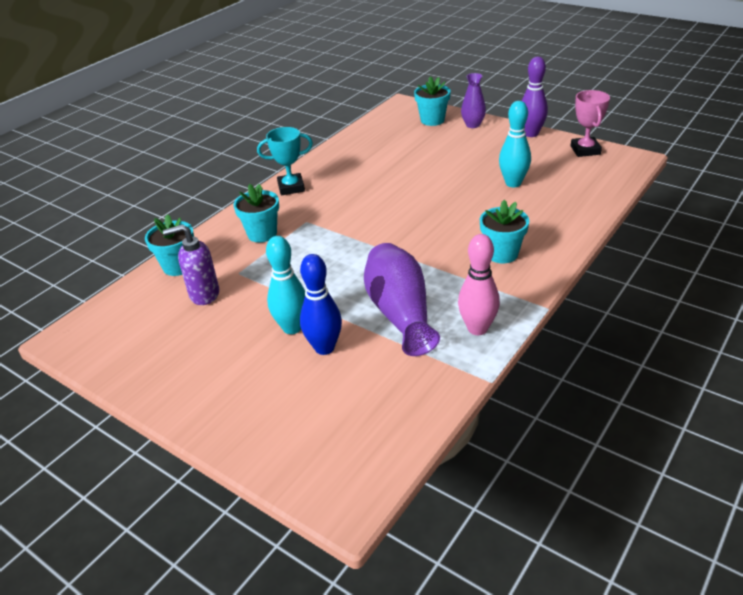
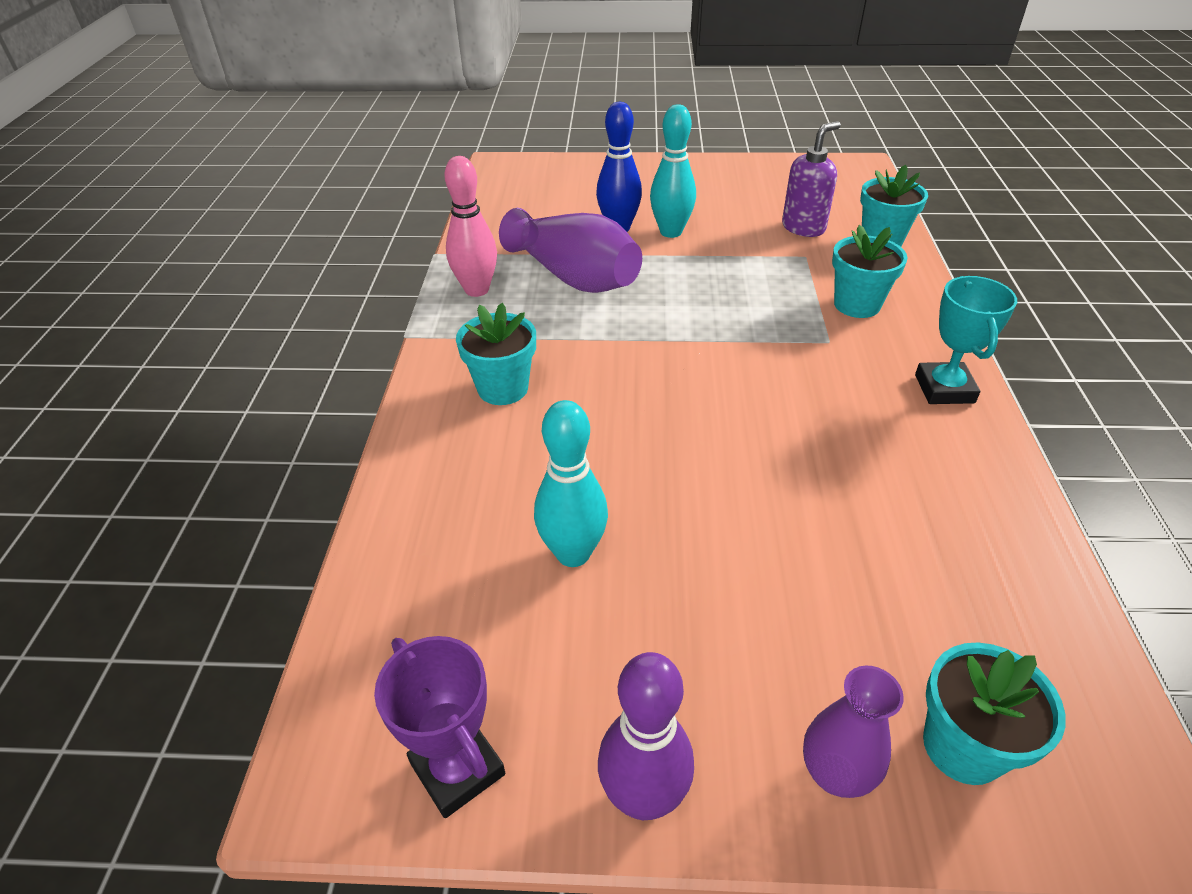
camera: 145 degrees right, 5 degrees up
turquoise trophy [257,127,313,195] -> turquoise trophy turned 45 degrees counterclockwise [915,276,1017,404]
pink trophy [571,90,610,157] -> purple trophy [374,636,505,818]

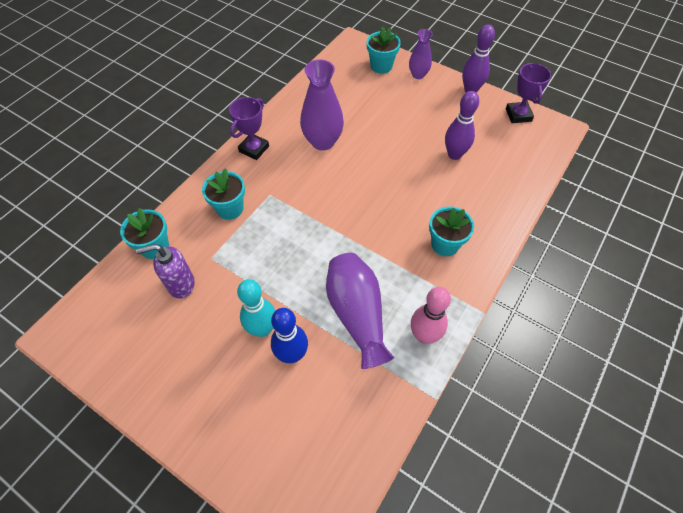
camera: 150 degrees left, 15 degrees up
turquoise bowling pin [534,400,608,567] -> purple bowling pin [445,91,479,160]
turquoise trophy [915,276,1017,404] -> purple trophy [229,97,269,160]
none -> purple vase [300,60,344,151]

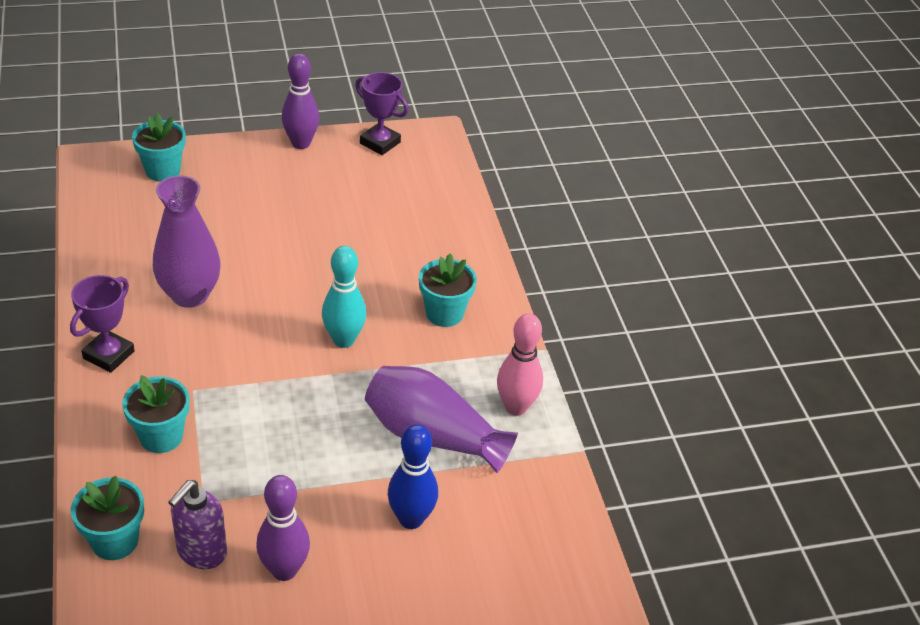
camera: 50 degrees left, 15 degrees down
purple trophy [229,97,269,160] -> purple trophy turned 45 degrees clockwise [70,275,135,373]
turquoise bowling pin [237,279,275,337] -> turquoise bowling pin moved to [322,246,366,348]
purple vase [409,29,433,79] -> none
purple bowling pin [445,91,479,160] -> purple bowling pin moved to [256,475,310,581]

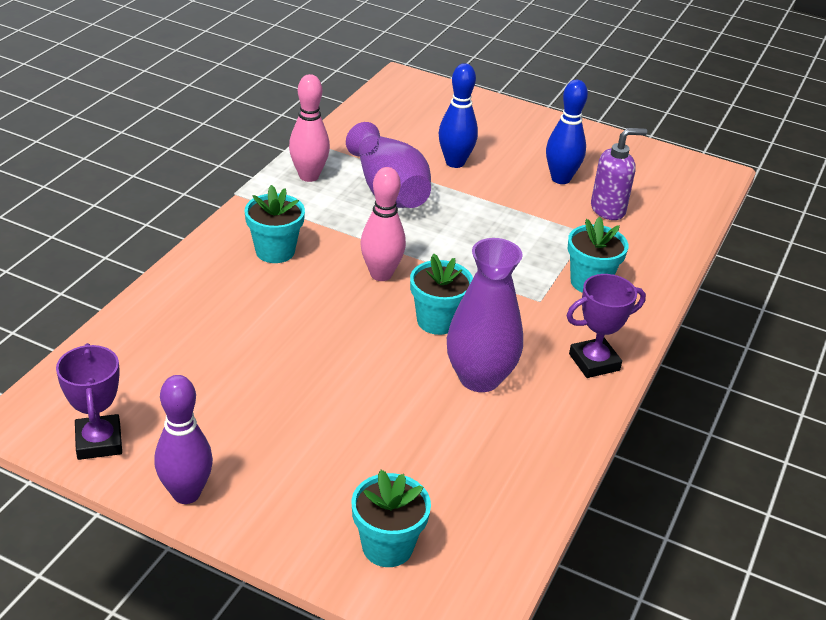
camera: 140 degrees left, 5 degrees down
turquoise flower pot [71,476,144,560] -> turquoise flower pot moved to [410,254,473,335]
purple bowling pin [256,475,310,581] -> blue bowling pin [546,80,588,184]
turquoise bowling pin [322,246,366,348] -> pink bowling pin [361,167,406,281]

